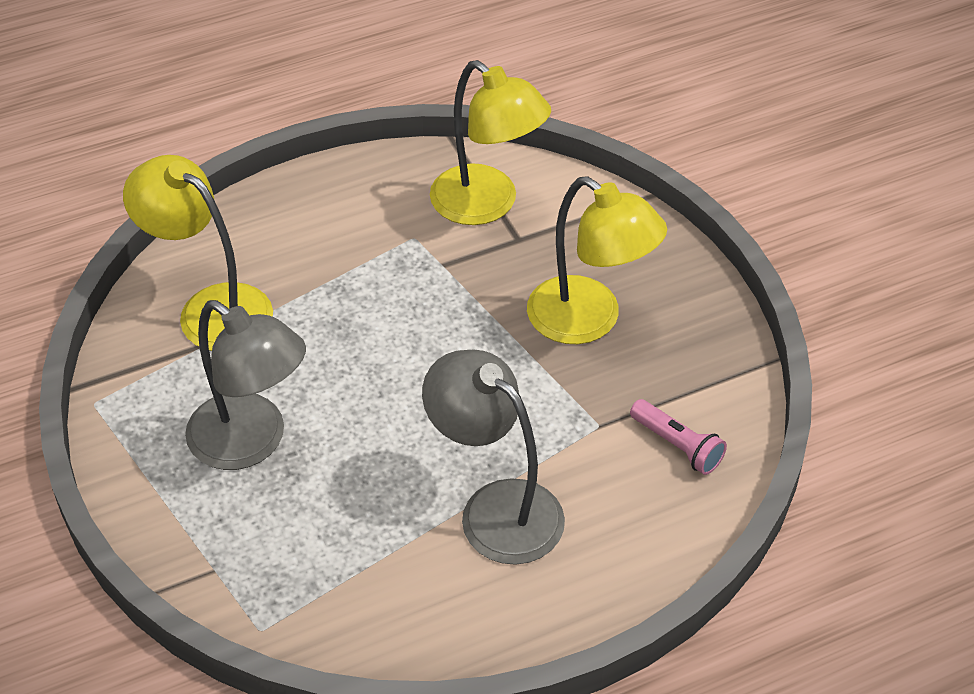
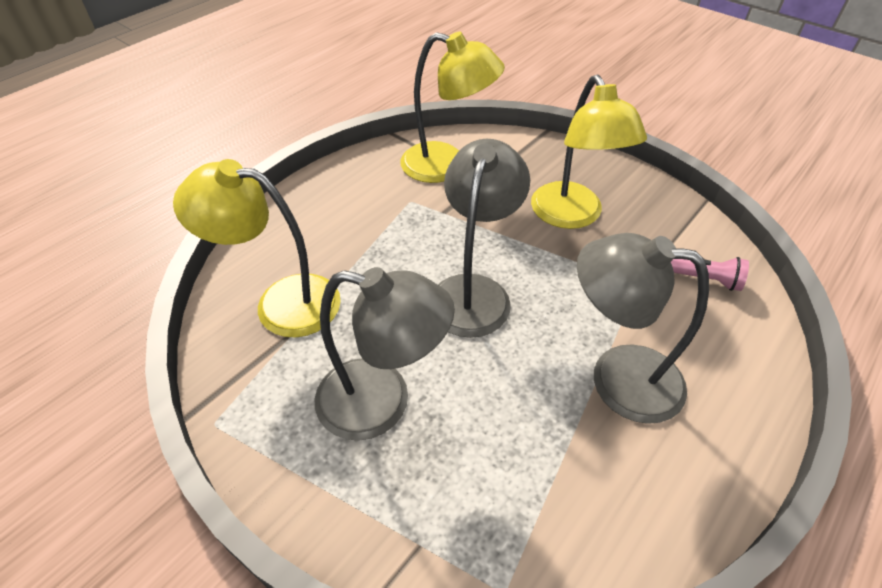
camera: 25 degrees left, 0 degrees up
yellow lamp [527,176,667,344] -> yellow lamp turned 60 degrees clockwise [531,75,647,229]
none -> grey lamp [438,139,530,338]

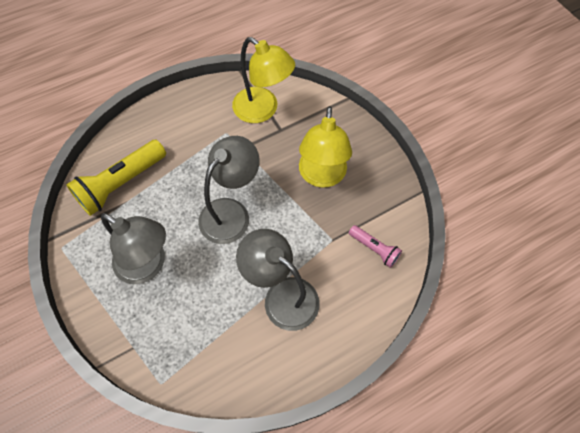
camera: 20 degrees right, 15 degrees up
yellow lamp [173,159,341,338] -> yellow flashlight [66,140,166,216]

